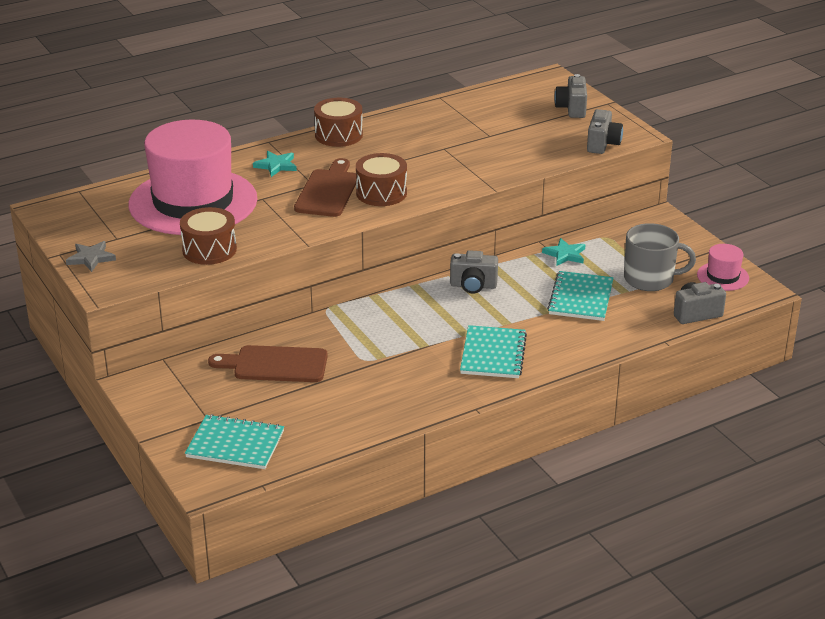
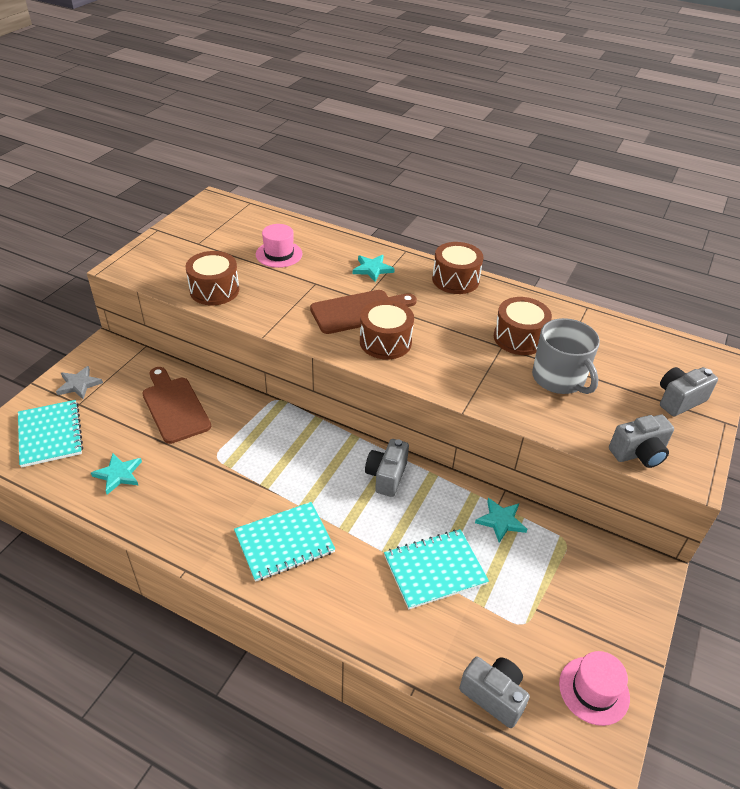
camera: 55 degrees right, 10 degrees up
grey star [66,241,116,272] -> grey star moved to [56,366,103,399]
pink hat [128,120,258,235] -> pink hat [256,224,303,268], size x0.41
grey camera [450,250,498,294] -> grey camera turned 45 degrees clockwise [365,439,409,497]
grey mug [624,223,696,291] -> grey mug moved to [532,318,600,394]
none -> turquoise star [91,453,142,495]
none -> brown drum [494,297,552,355]

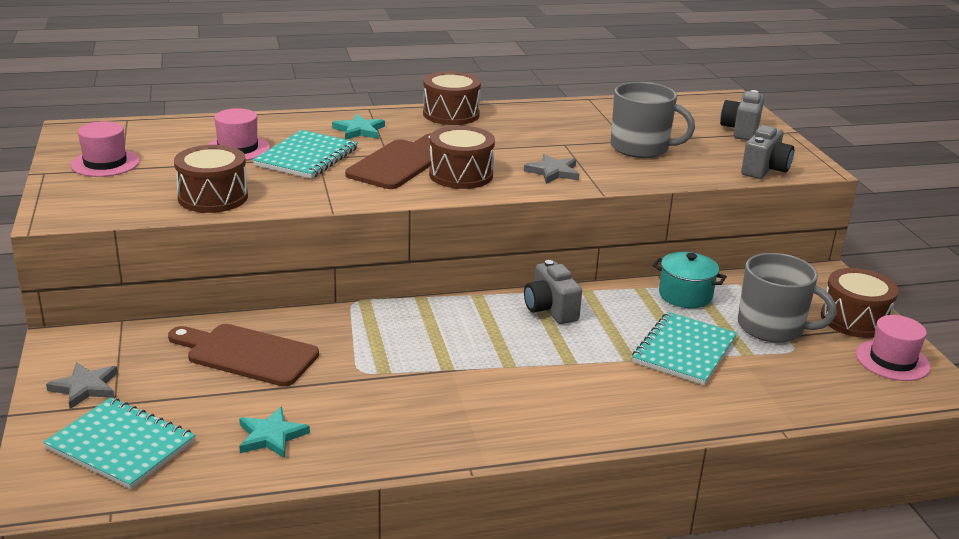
camera: 40 degrees left, 15 degrees down
turquoise notebook [234,502,335,582] -> turquoise notebook moved to [253,130,358,179]
grey camera [459,657,530,728] -> none
turquoise star [475,498,527,543] -> turquoise pot [653,252,727,308]
brown drum [494,297,552,355] -> brown drum moved to [821,268,899,338]
none -> pink hat [70,121,140,177]
none -> grey star [524,154,579,184]
none -> grey mug [738,253,837,343]

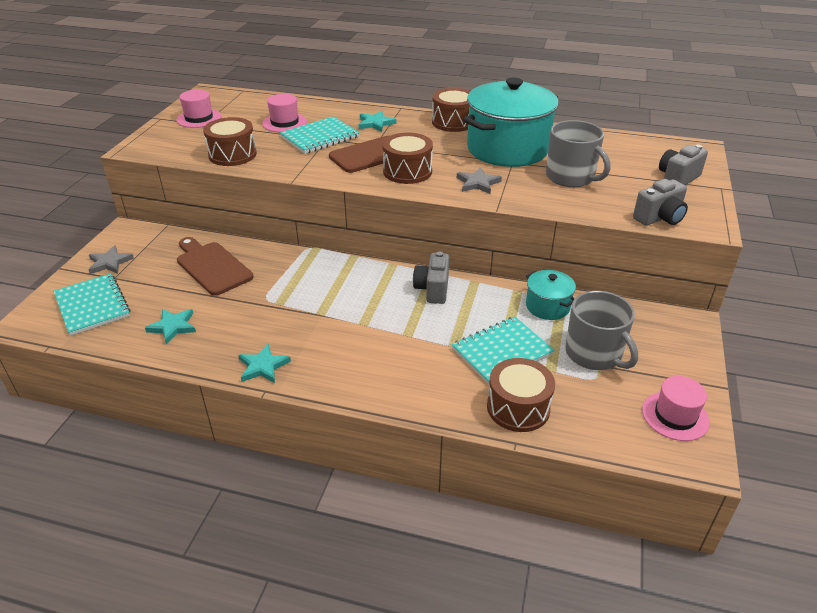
camera: 30 degrees right, 10 degrees up
brown drum [821,268,899,338] -> brown drum moved to [487,358,555,432]
none -> turquoise star [238,344,291,383]
none -> turquoise pot [463,78,558,167]

